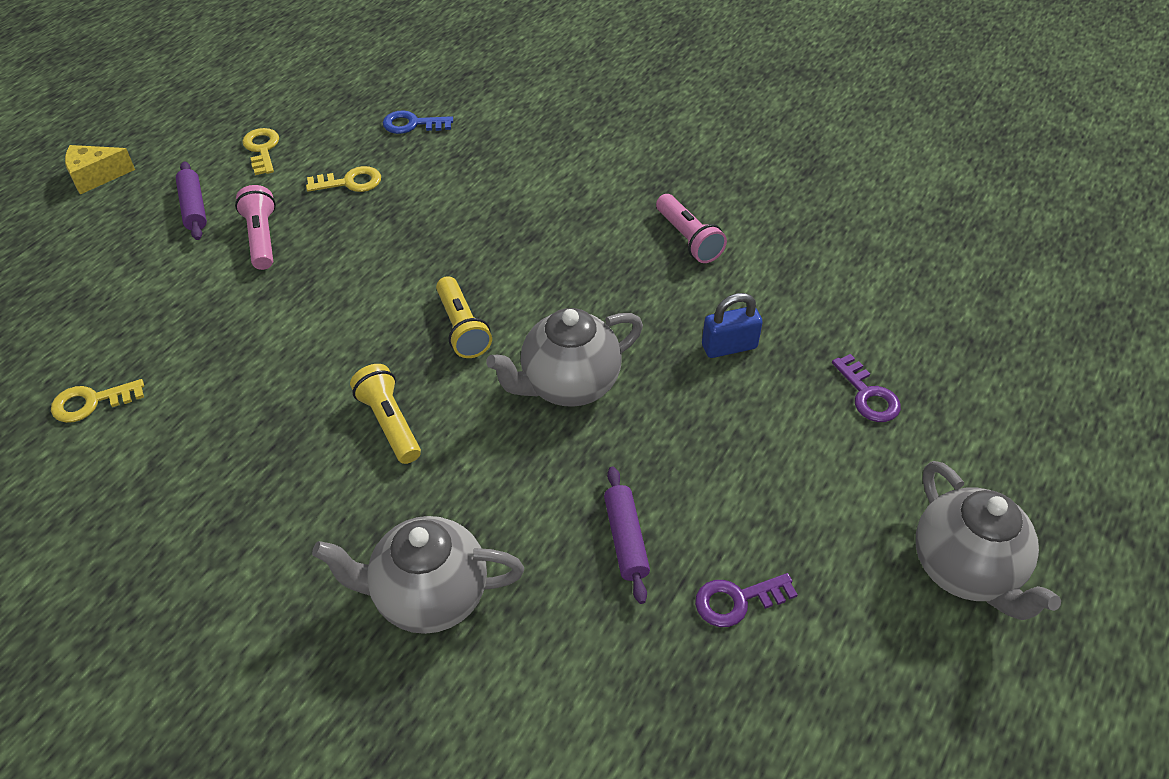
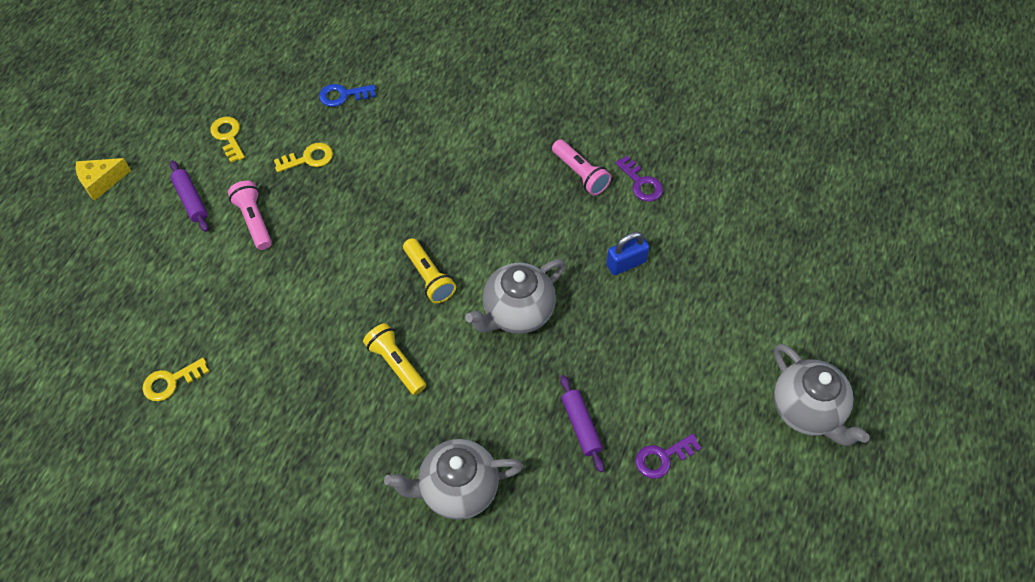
camera: 10 degrees left, 10 degrees up
purple key [832,354,901,422] -> purple key moved to [615,156,663,202]

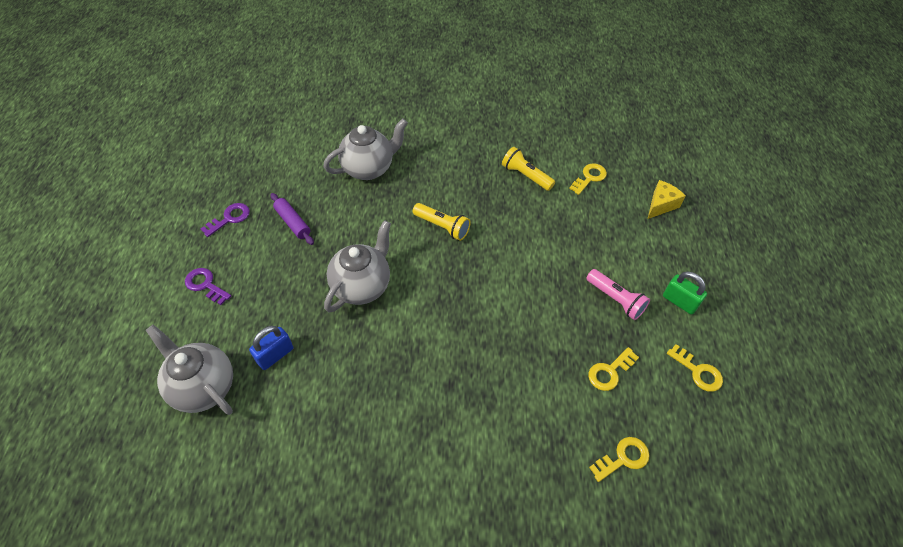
camera: 160 degrees right, 5 degrees down
yellow cheese [76,158,131,201] -> yellow cheese moved to [648,180,685,219]
purple rolling pin [170,160,209,232] -> green padlock [663,272,707,315]
blue key [319,84,376,107] -> yellow key [589,437,649,482]
yellow flashlight [403,238,456,303] -> yellow flashlight moved to [502,147,555,191]
pink flashlight [552,139,611,196] -> none
purple key [615,156,663,202] -> purple key moved to [185,268,231,305]
grey teapot [774,344,870,446] -> grey teapot moved to [146,325,233,415]

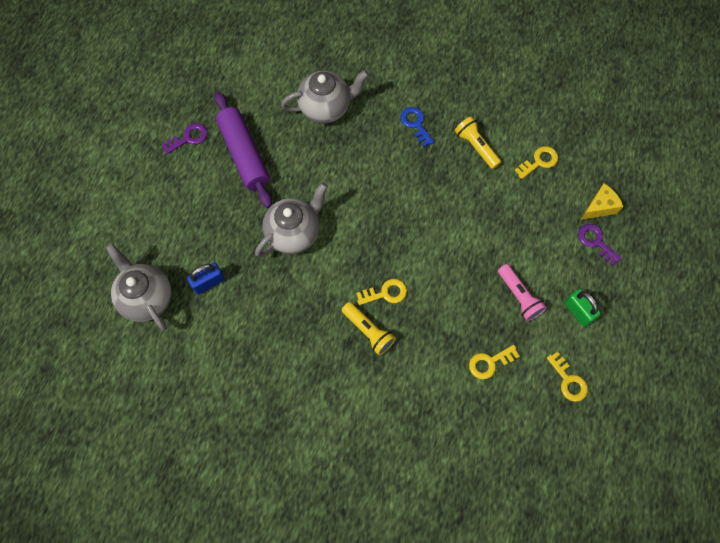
camera: 15 degrees right, 15 degrees up
purple key [185,268,231,305] -> purple key moved to [578,224,622,266]
purple rolling pin [271,193,314,245] -> purple rolling pin [214,92,272,208], size x1.84
yellow flashlight [413,203,471,241] -> yellow flashlight moved to [342,302,396,355]
yellow key [589,437,649,482] -> yellow key moved to [356,279,407,305]
none -> blue key [400,107,434,147]

